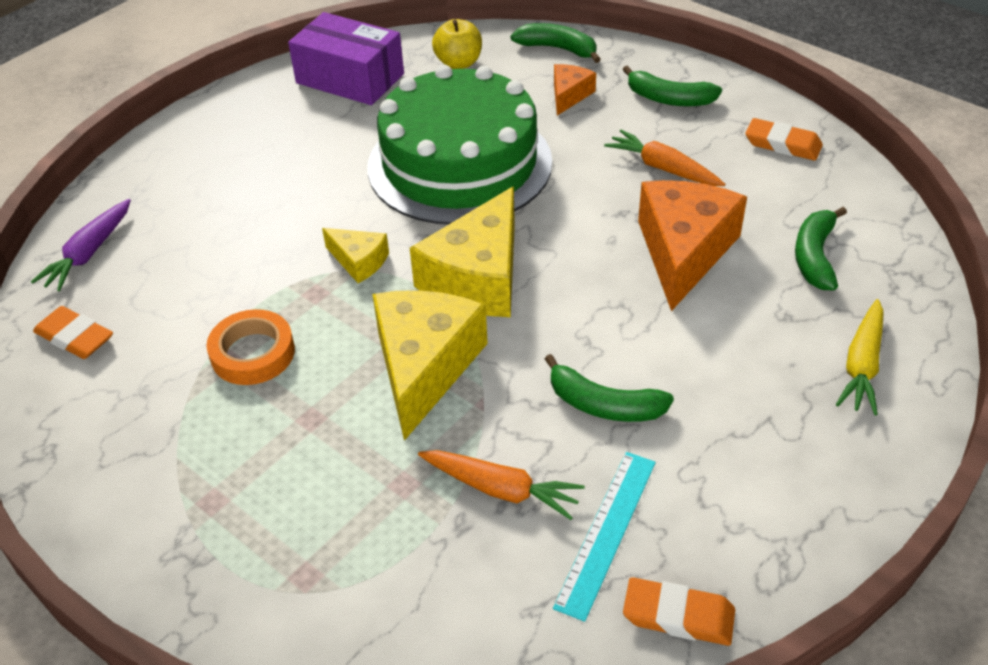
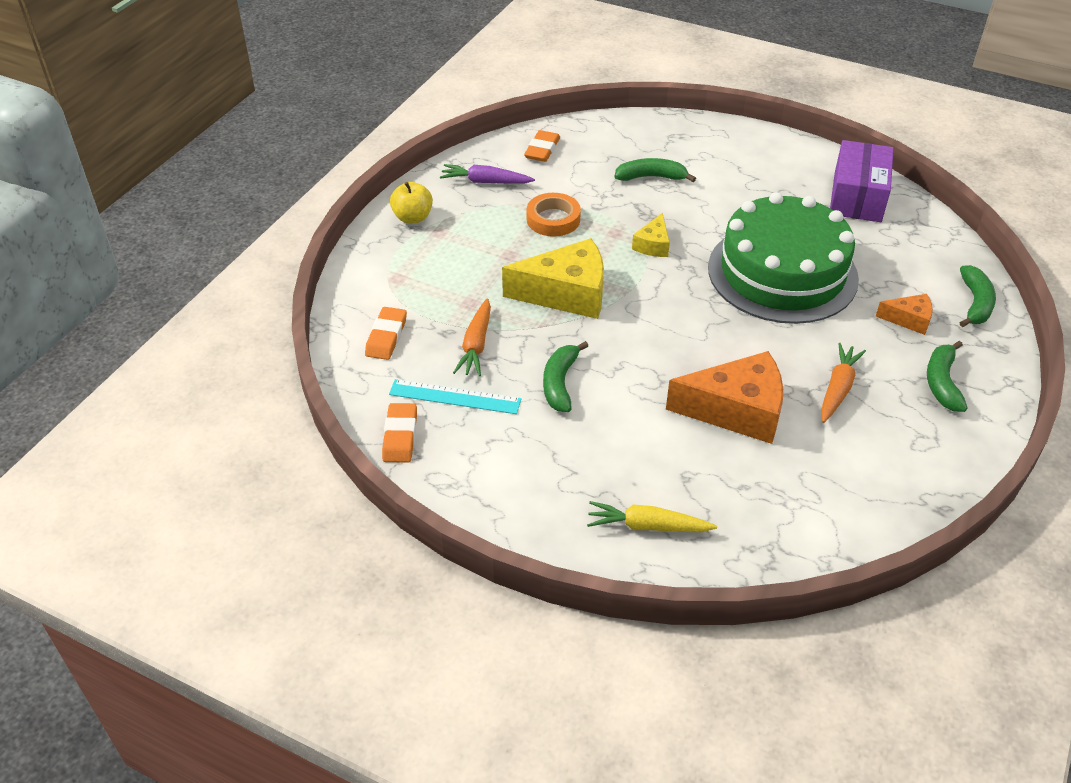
camera: 75 degrees right, 0 degrees up
purple carrot [31,199,131,291] -> purple carrot moved to [440,164,535,184]
yellow cheese [410,186,515,317] -> none
yellow apple [432,19,482,69] -> yellow apple moved to [390,182,433,224]
orange eraser [745,118,823,161] -> orange eraser moved to [365,307,407,360]
green banana [795,207,847,290] -> green banana moved to [614,158,696,182]

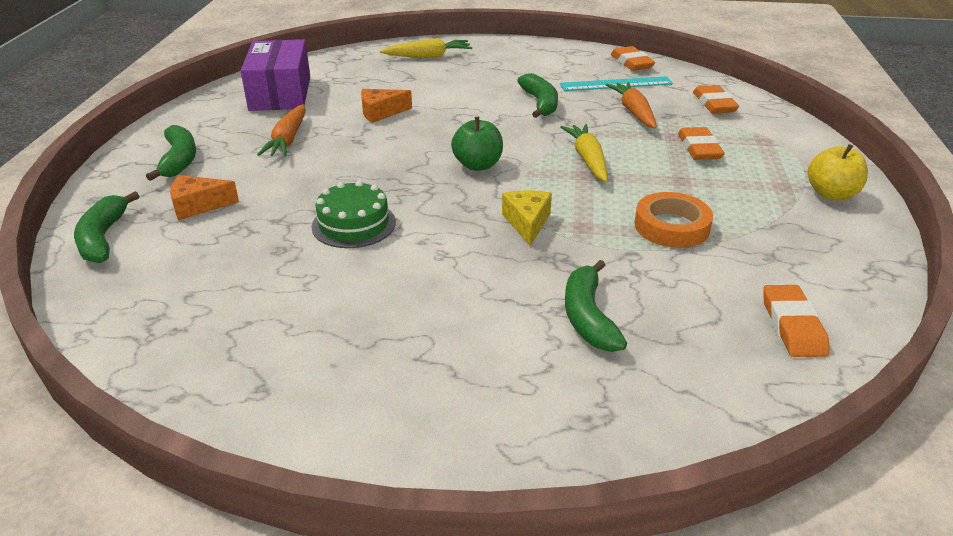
camera: 160 degrees right, 10 degrees down
purple carrot [440,164,535,184] -> none
yellow cheese [502,238,604,319] -> yellow carrot [561,124,608,182]
green banana [614,158,696,182] -> green banana turned 105 degrees clockwise [565,260,627,352]
orange cheese [666,351,783,444] -> orange cheese [361,89,412,123], size x0.50
green cake [708,192,859,324] -> green cake [311,180,396,248], size x0.43
purple box [830,140,894,222] -> purple box moved to [241,39,310,111]
none -> green apple [451,117,503,171]
none -> orange eraser [678,127,725,160]

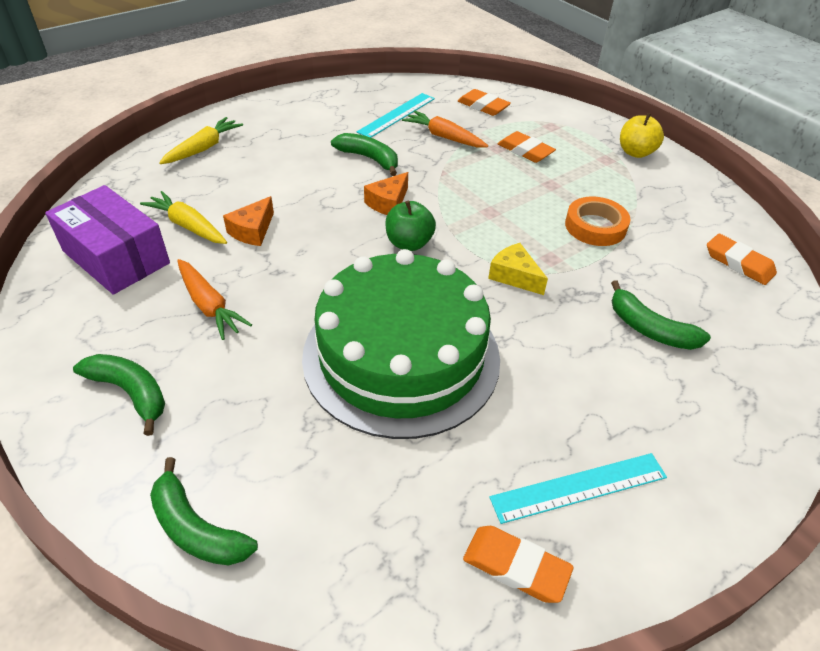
camera: 45 degrees left, 10 degrees up
orange cheese [170,175,239,220] -> orange cheese moved to [364,172,408,215]
green cake [311,180,396,248] -> green cake [302,249,500,439], size x2.31
yellow carrot [561,124,608,182] -> yellow carrot moved to [140,191,227,244]
orange eraser [611,46,655,71] -> orange eraser moved to [463,526,574,603]
none -> turquoise ruler [489,453,667,524]

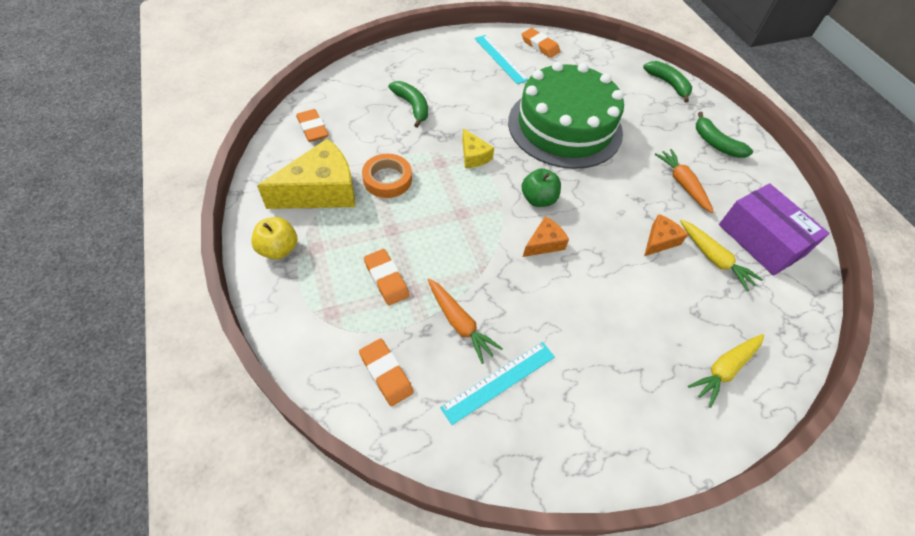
camera: 165 degrees left, 10 degrees up
green banana [331,133,398,176] -> none
turquoise ruler [489,453,667,524] -> turquoise ruler turned 60 degrees clockwise [474,35,528,84]
none -> yellow cheese [257,139,355,209]

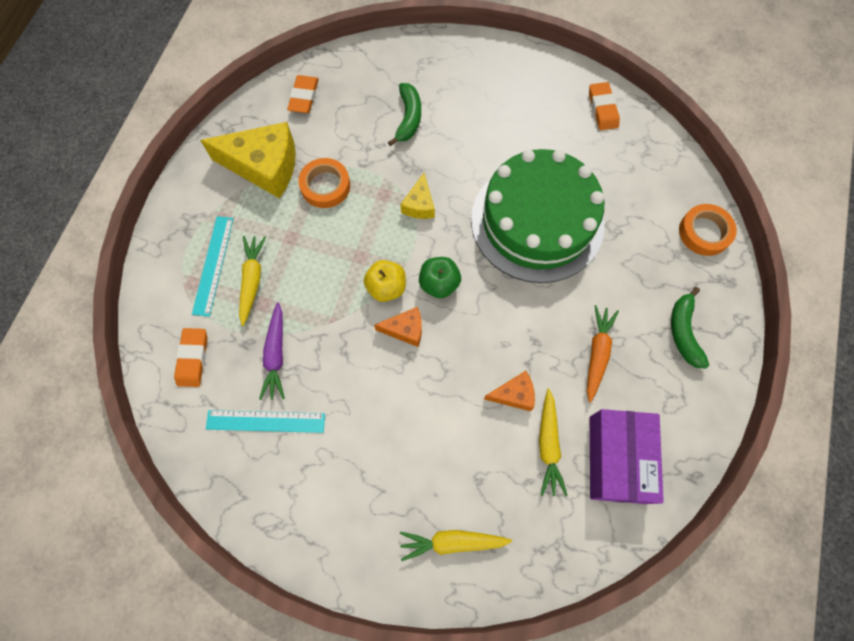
camera: 40 degrees right, 15 degrees up
yellow apple [251,217,297,259] -> yellow apple moved to [364,260,406,302]
orange eraser [364,249,409,306] -> yellow carrot [239,236,266,326]
orange carrot [428,279,503,364] -> purple carrot [259,302,285,400]
turquoise ruler [474,35,528,84] -> turquoise ruler moved to [192,216,234,317]
green banana [643,61,692,103] -> orange tape [679,204,737,256]

